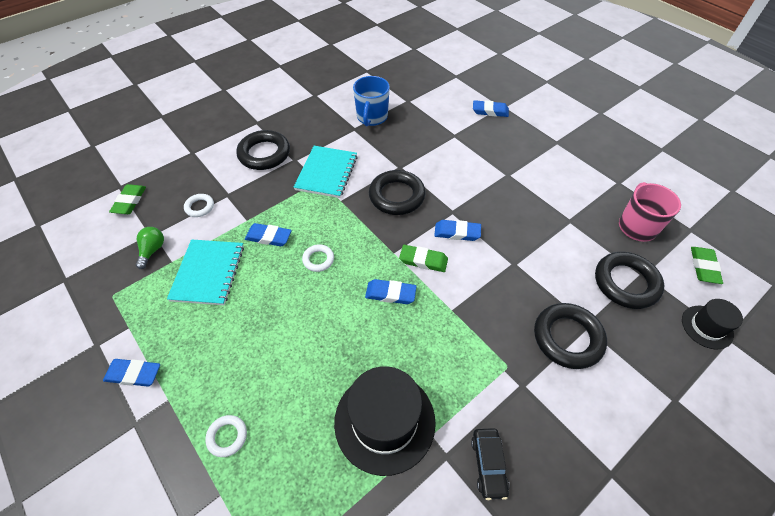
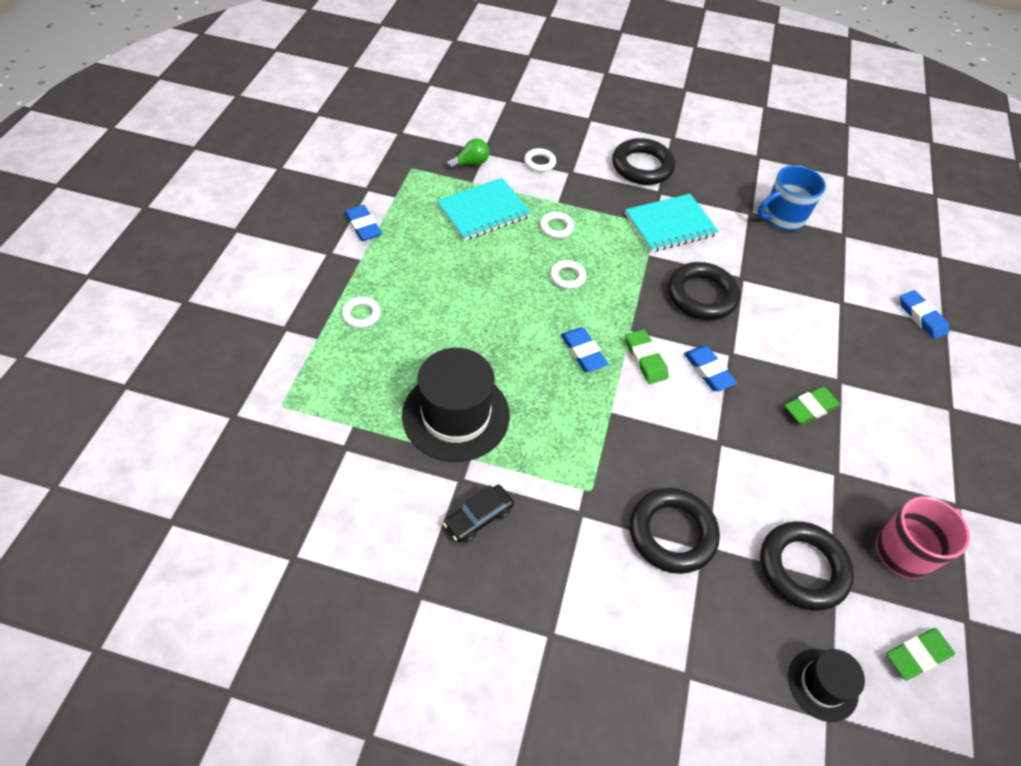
camera: 50 degrees right, 0 degrees up
green eraser [109,184,146,214] -> green eraser moved to [785,386,841,425]
blue eraser [245,223,292,246] -> white ring [540,212,574,239]

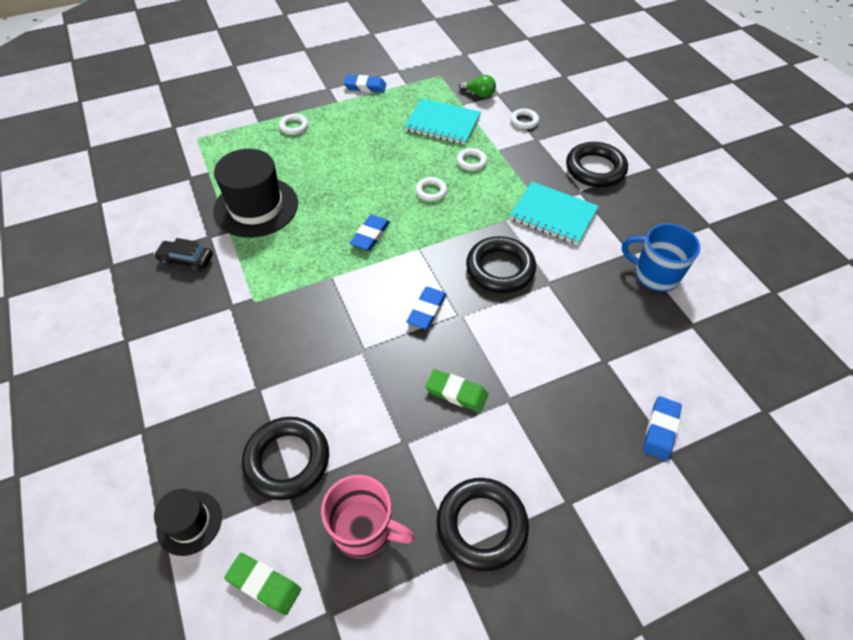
camera: 55 degrees right, 0 degrees up
blue eraser [344,205,382,241] -> blue eraser turned 75 degrees clockwise [344,75,386,93]
green eraser [625,329,669,384] -> none
black ring [629,488,720,574] -> black ring moved to [437,478,529,571]

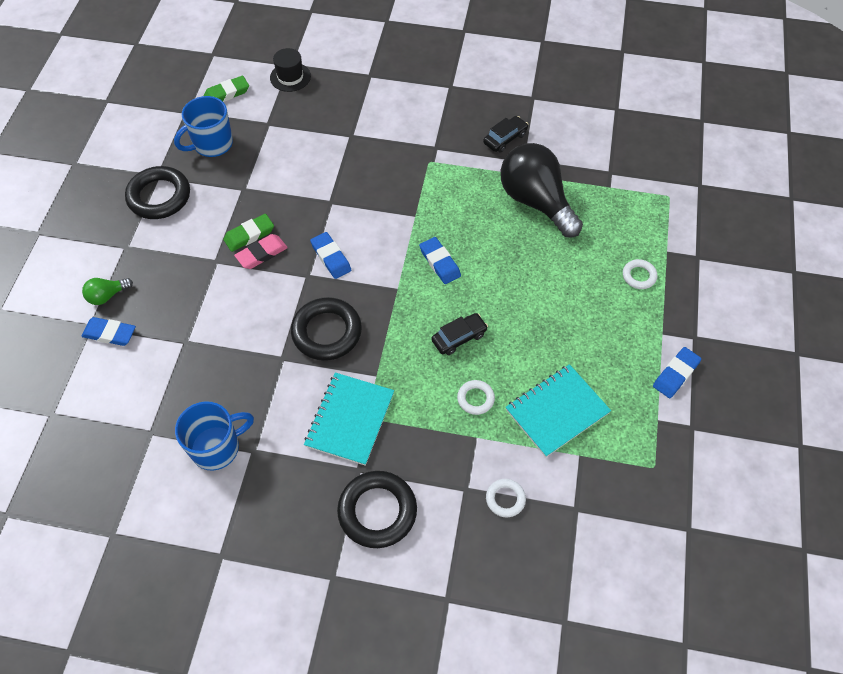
camera: 125 degrees right, 5 degrees up
black hat [213,149,298,238] -> black light bulb [500,143,583,237]
black ring [242,417,329,500] -> none
pink mug [321,475,415,558] -> blue mug [174,96,233,157]
white ring [415,177,447,202] -> black car [431,313,488,355]
green light bulb [459,75,496,98] -> green light bulb moved to [82,278,133,305]
turquoise notebook [510,182,599,245] -> turquoise notebook turned 45 degrees counterclockwise [304,372,394,466]
blue eraser [643,396,682,461] -> blue eraser turned 45 degrees counterclockwise [81,317,136,346]
none -> pink eraser [234,234,288,269]

